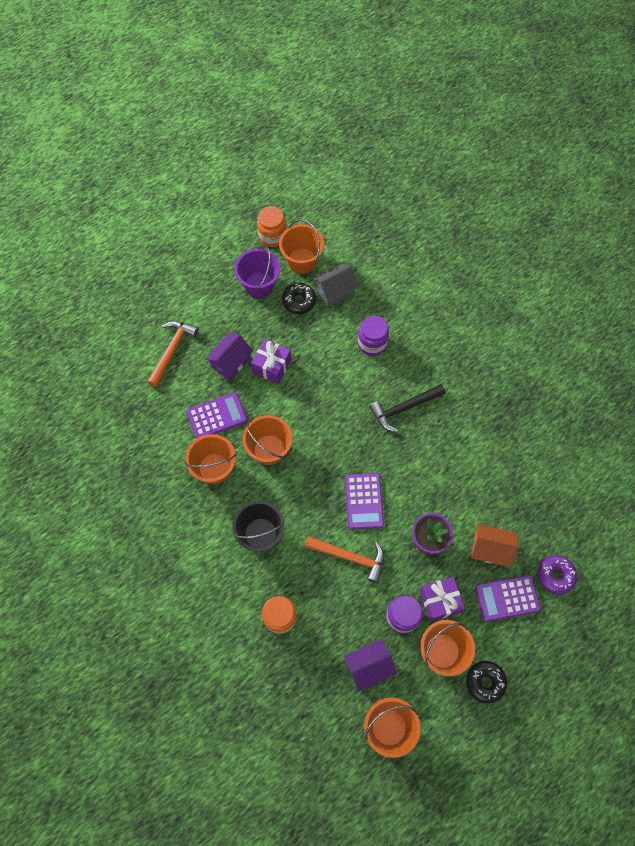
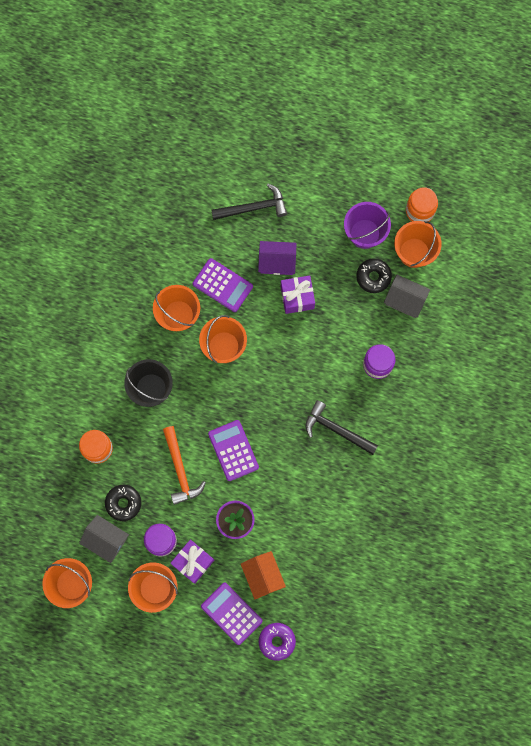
camera: 55 degrees right, 10 degrees up
orange hammer [147,321,198,387] -> black hammer [211,184,287,220]
purple house [343,639,397,692] -> grey house [79,515,129,563]
purple calculator [345,473,384,530] -> purple calculator turned 105 degrees clockwise [208,420,259,481]
black donut [466,661,507,703] -> black donut moved to [105,485,141,521]

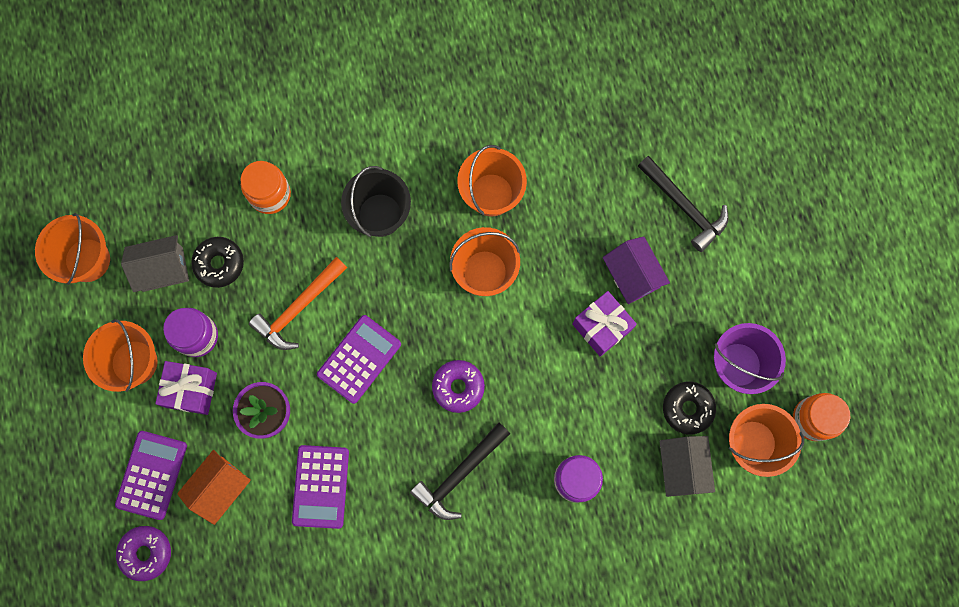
camera: 60 degrees right, 0 degrees up
grey house [79,515,129,563] -> grey house turned 75 degrees clockwise [121,235,189,292]
purple calculator [193,258,253,312] -> purple calculator moved to [292,445,349,529]
black hammer [305,400,378,455] -> black hammer turned 135 degrees counterclockwise [410,422,510,520]
none -> purple donut [432,360,485,413]

